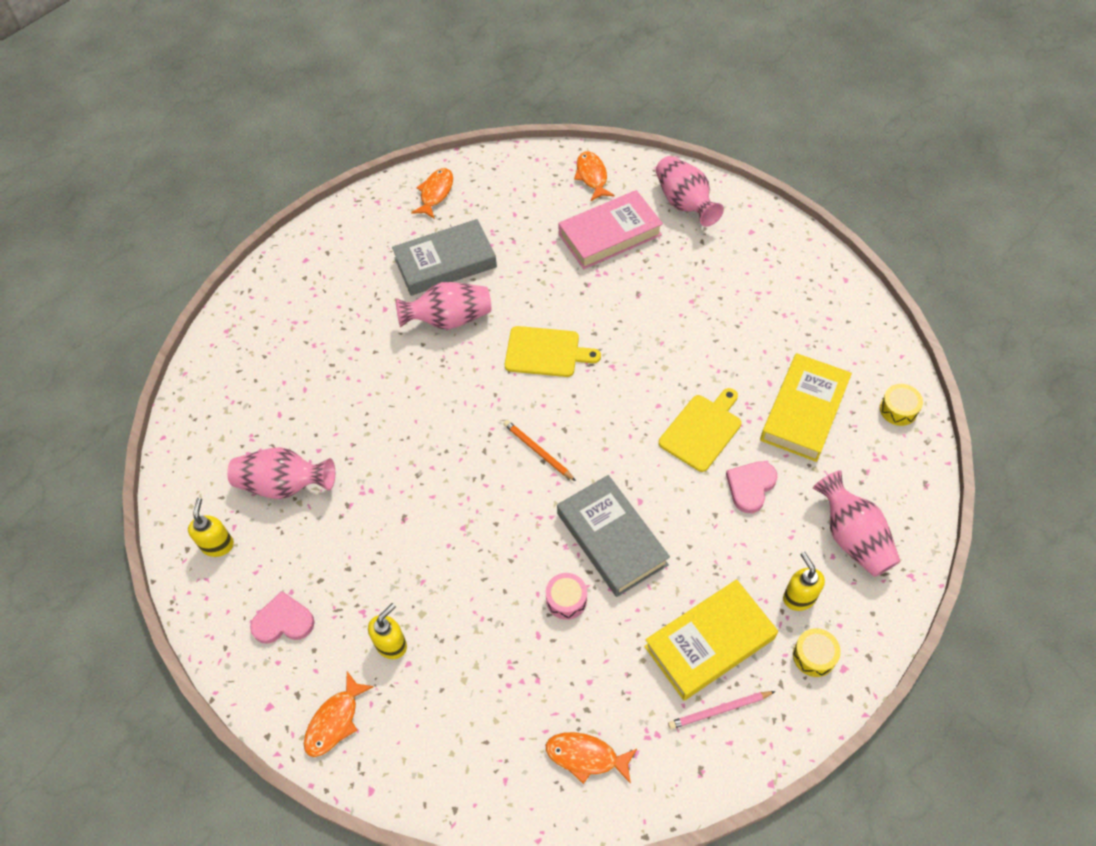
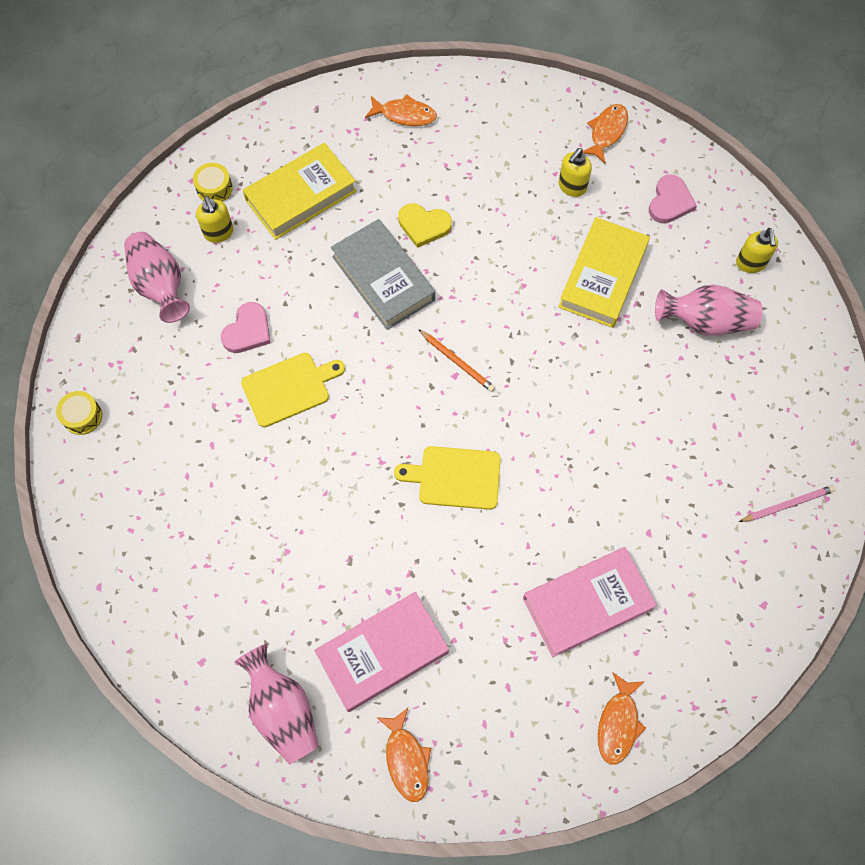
camera: 175 degrees right, 10 degrees up
pink heart [250,591,315,644] -> pink heart turned 60 degrees counterclockwise [649,174,697,223]
grey book [392,219,497,296] -> pink book [523,547,657,657]
pink vase [395,282,491,329] -> none
pink drum [546,573,587,620] -> yellow heart [398,203,452,248]
yellow cutting board [659,388,741,472] -> yellow cutting board turned 150 degrees counterclockwise [241,353,345,427]
pink pencil [668,691,776,729] -> pink pencil moved to [739,485,835,522]
yellow book [760,353,852,462] -> yellow book moved to [558,217,650,328]

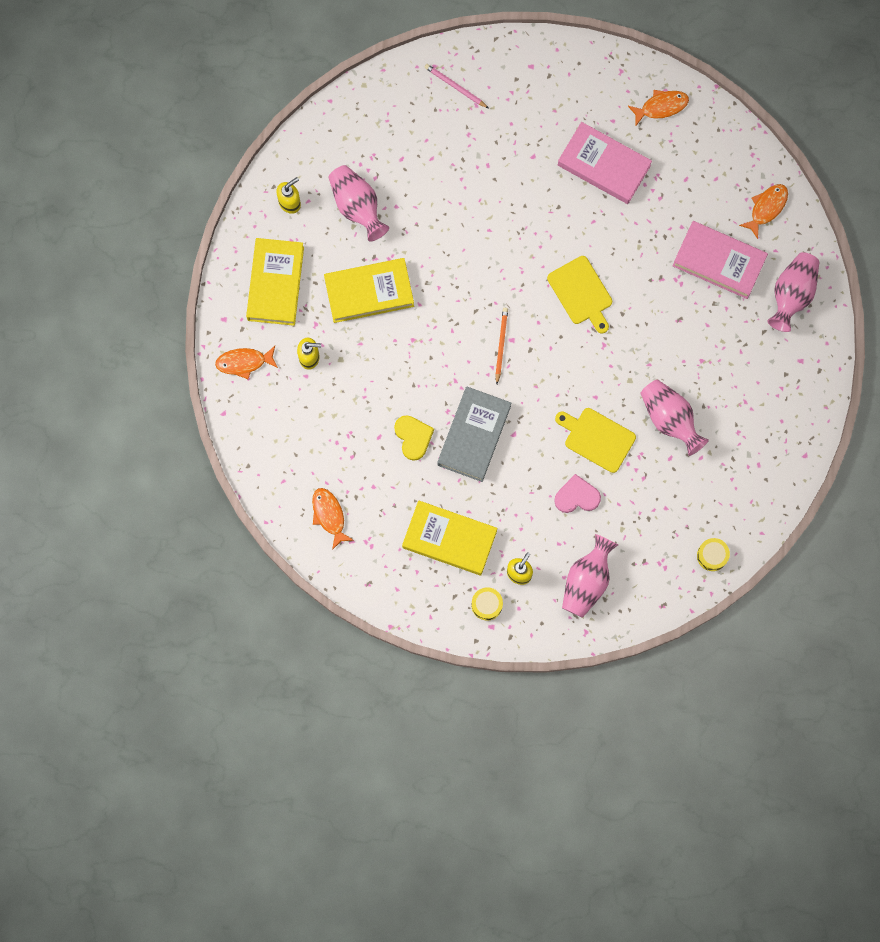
camera: 125 degrees left, 10 degrees up
pink heart [649,174,697,223] -> yellow book [246,238,304,326]
none -> pink vase [640,379,709,456]

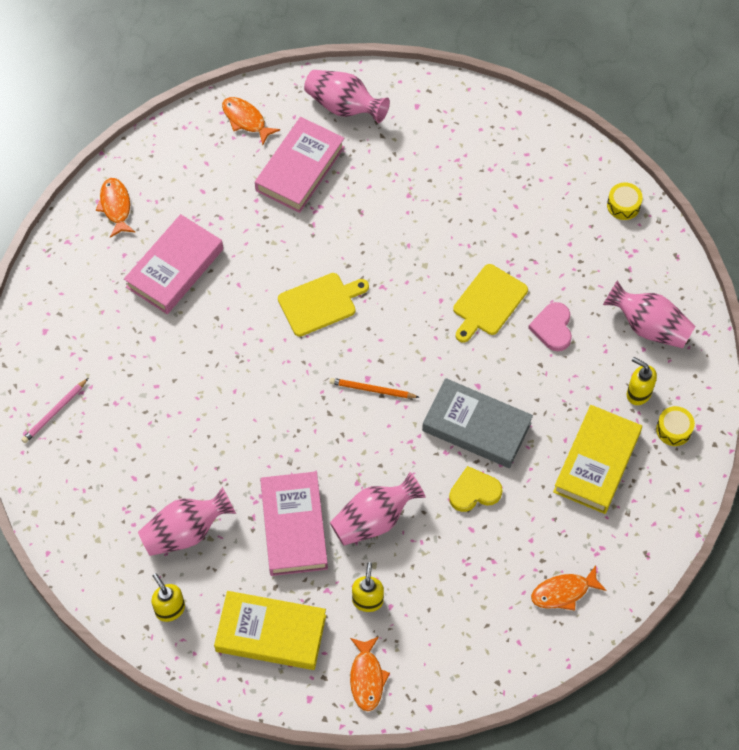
camera: 85 degrees left, 15 degrees down
yellow book [324,258,414,323] -> pink book [260,472,328,576]
pink vase [640,379,709,456] -> pink vase moved to [330,472,425,545]

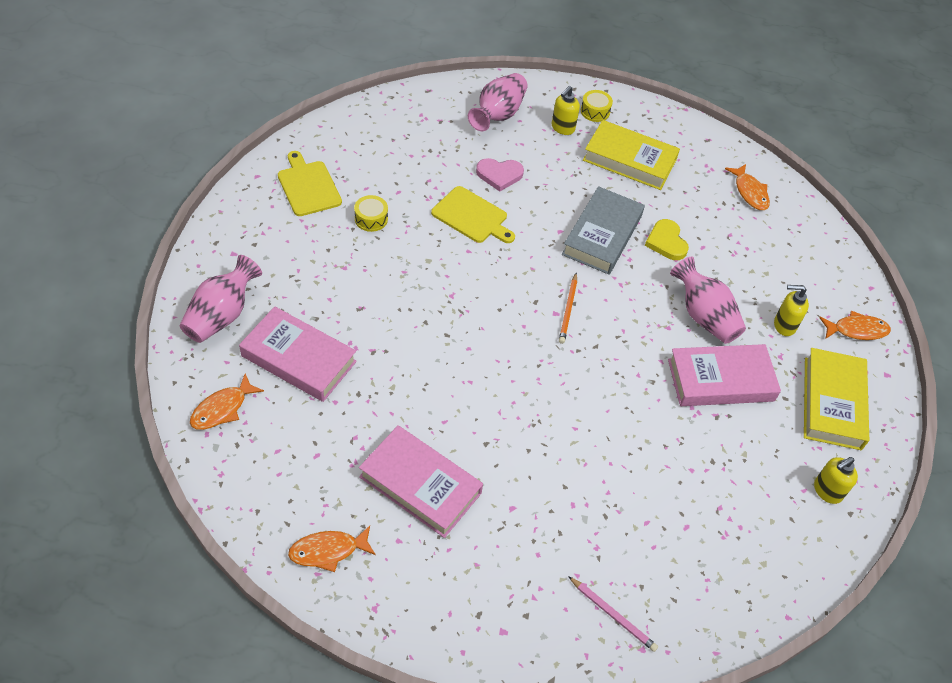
camera: 95 degrees left, 10 degrees down
pink vase [138,487,236,556] -> none
yellow cutting board [278,273,369,337] -> yellow cutting board moved to [278,151,342,216]
yellow drum [607,182,643,220] -> yellow drum moved to [354,195,388,232]

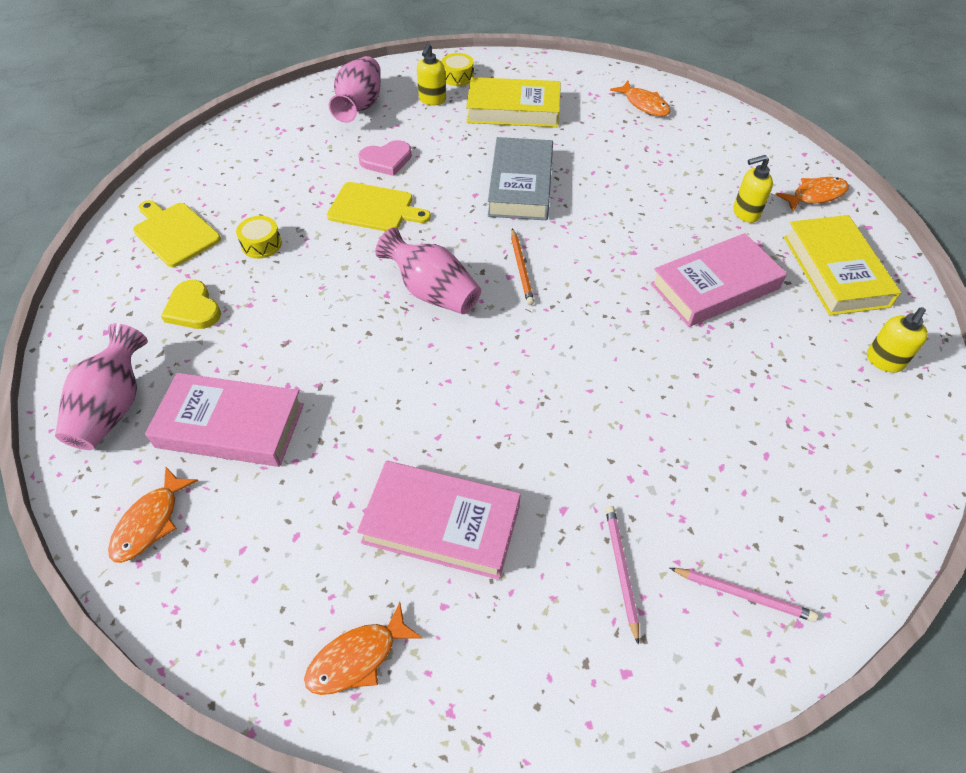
camera: 15 degrees left, 0 degrees up
yellow heart [645,219,689,260] -> yellow heart moved to [161,280,221,329]
pink vase [670,256,746,344] -> pink vase moved to [375,227,481,314]
none -> pink pencil [605,506,639,645]

